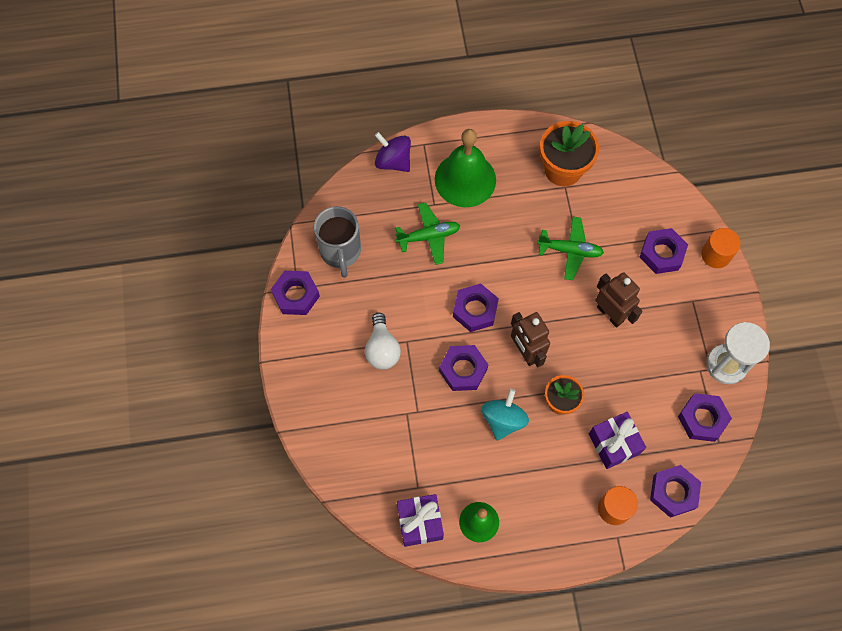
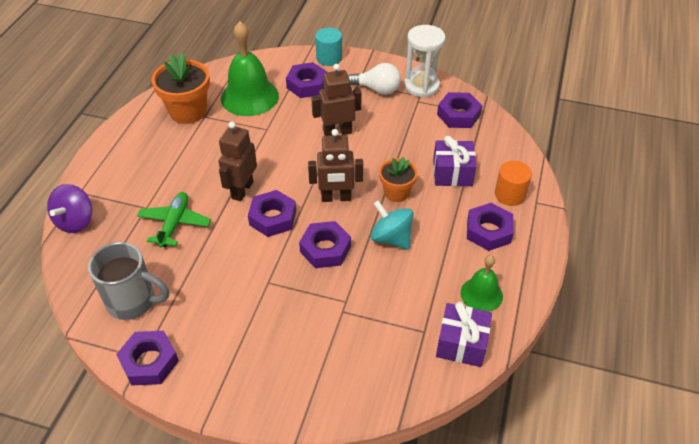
camera: 65 degrees left, 20 degrees down
white light bulb [365,312,401,370] -> white light bulb moved to [348,63,401,95]
purple spinning top [375,132,411,172] -> purple spinning top turned 45 degrees counterclockwise [47,184,92,233]
green bell [435,129,496,207] -> green bell moved to [221,21,279,116]
green plane [537,217,604,280] -> none
purple nut [650,465,701,518] -> purple nut moved to [467,203,514,251]
orange cylinder [701,228,740,268] -> turquoise cylinder [315,27,342,66]
none -> brown robot [218,121,257,201]

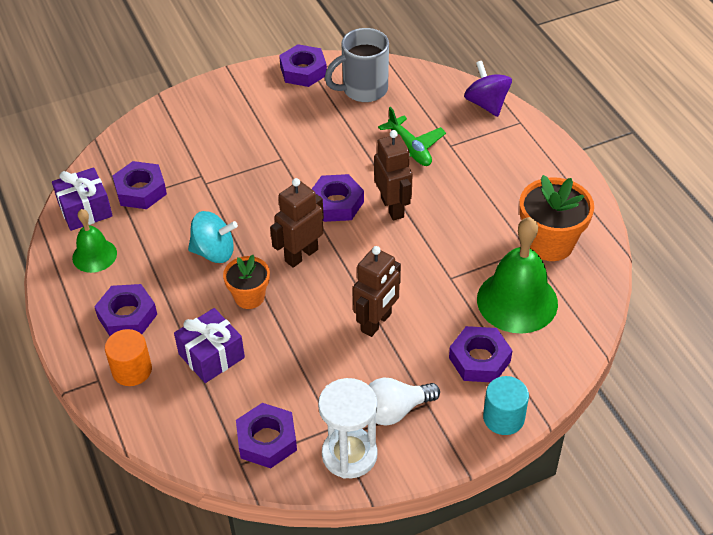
camera: 140 degrees right, 0 degrees up
purple nut [299,221,351,268] -> purple nut moved to [112,161,167,209]

